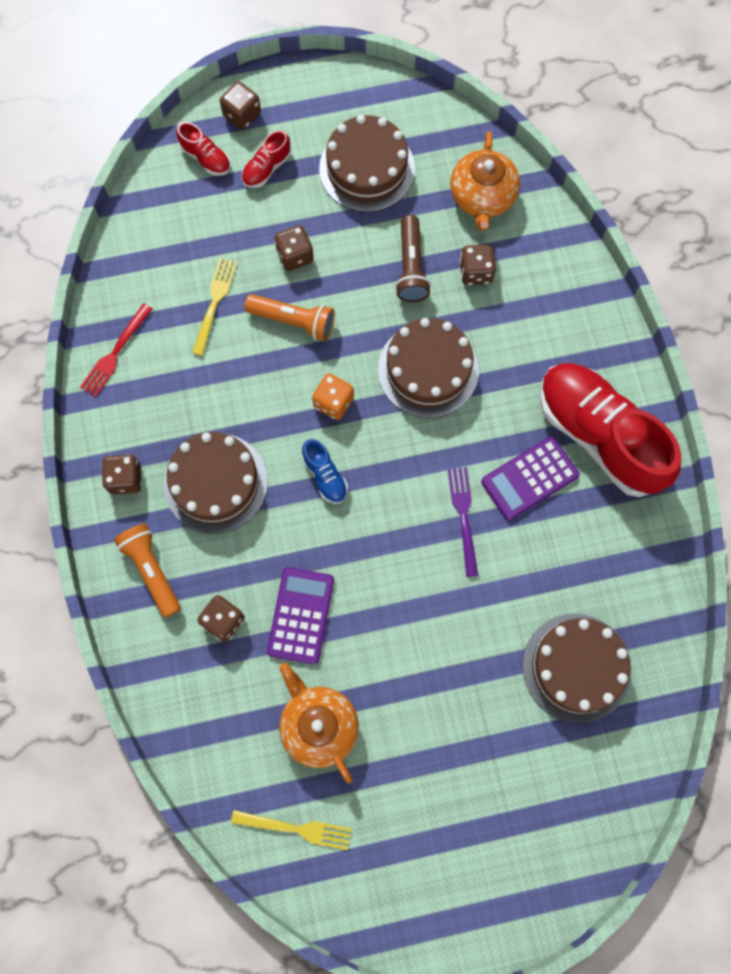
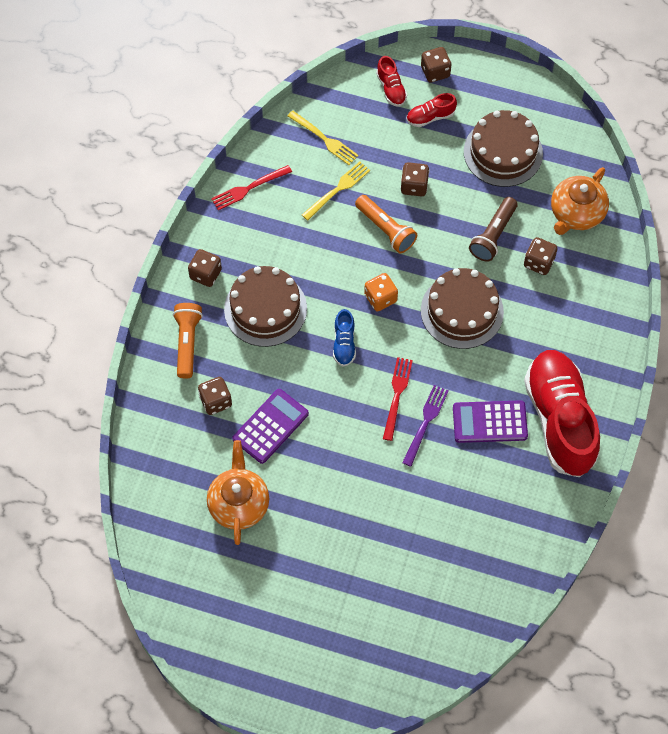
camera: 30 degrees right, 10 degrees down
yellow fork [231,810,352,850] -> yellow fork moved to [288,110,359,165]
brown cake [523,614,631,723] -> none
none -> red fork [383,357,413,441]

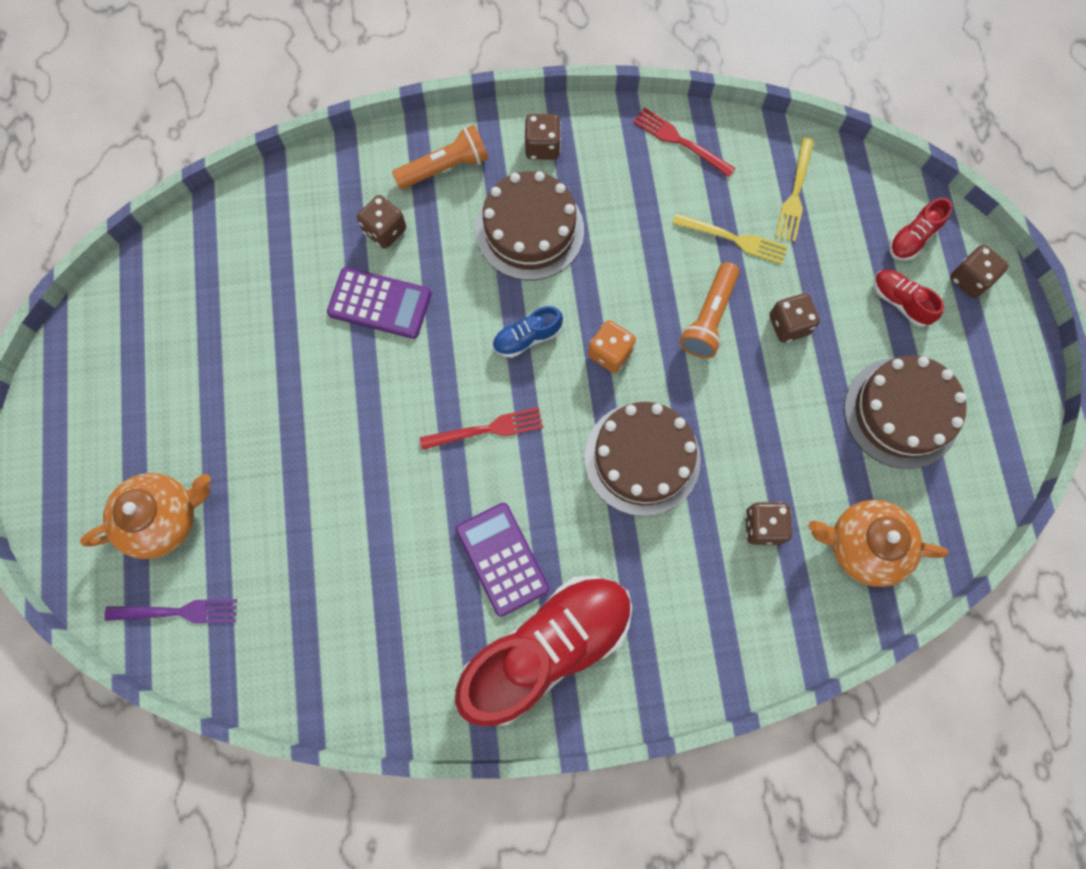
camera: 65 degrees right, 10 degrees up
orange teapot [207,440,269,545] -> orange teapot moved to [80,473,211,559]
purple fork [402,385,449,467] -> purple fork moved to [105,599,237,623]
brown flashlight [469,197,518,262] -> none

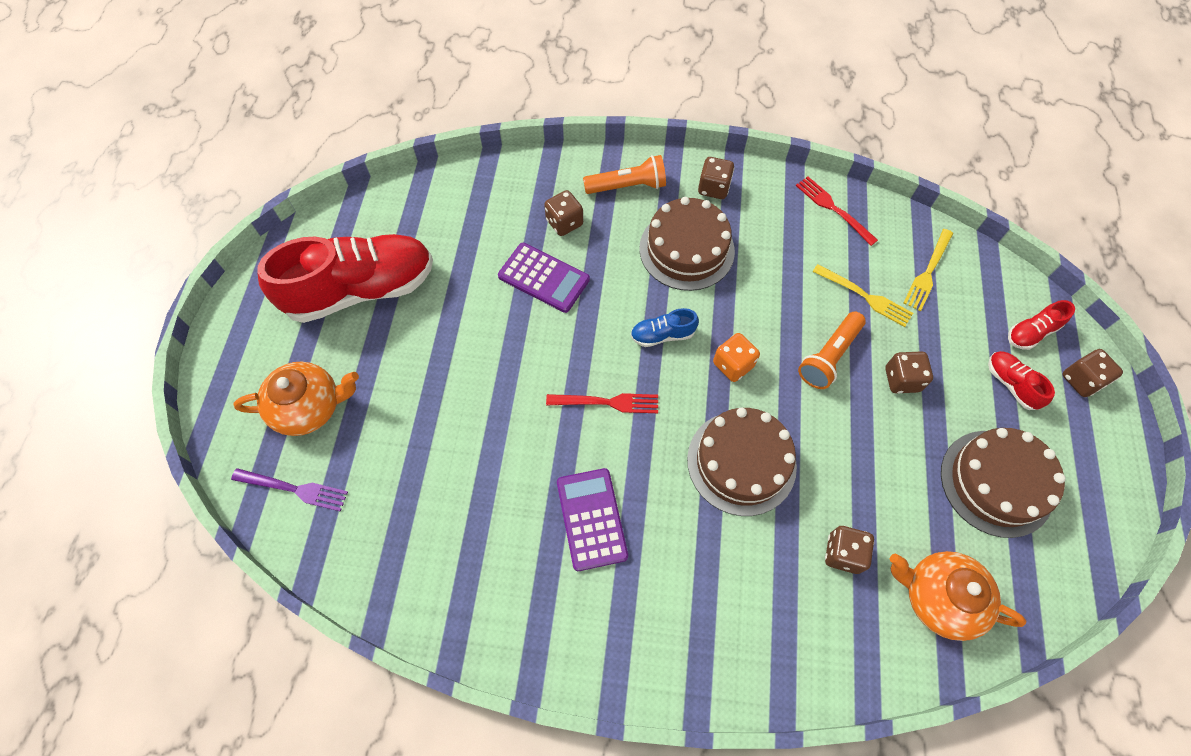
camera: 15 degrees right, 10 degrees down
red shoe [455,576,632,726] -> red shoe moved to [257,234,433,323]

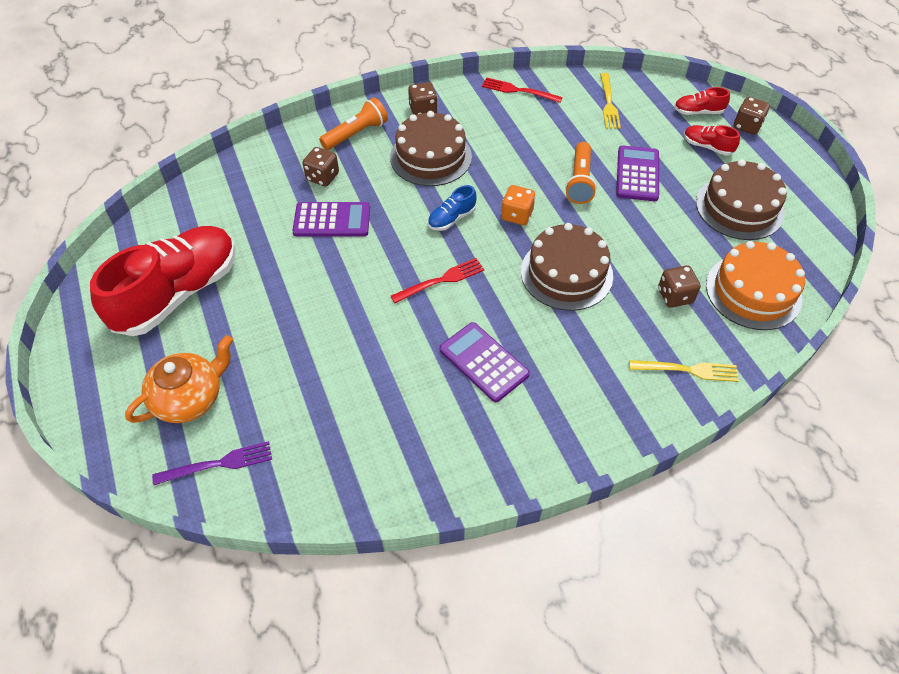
camera: 30 degrees left, 10 degrees down
yellow fork [813,264,913,327] -> yellow fork moved to [629,360,739,382]
brown dice [885,351,933,393] -> purple calculator [616,145,659,201]
orange teapot [890,551,1026,641] -> orange cake [706,241,805,330]
red shoe [1008,300,1075,350] -> red shoe turned 60 degrees clockwise [674,87,730,115]

